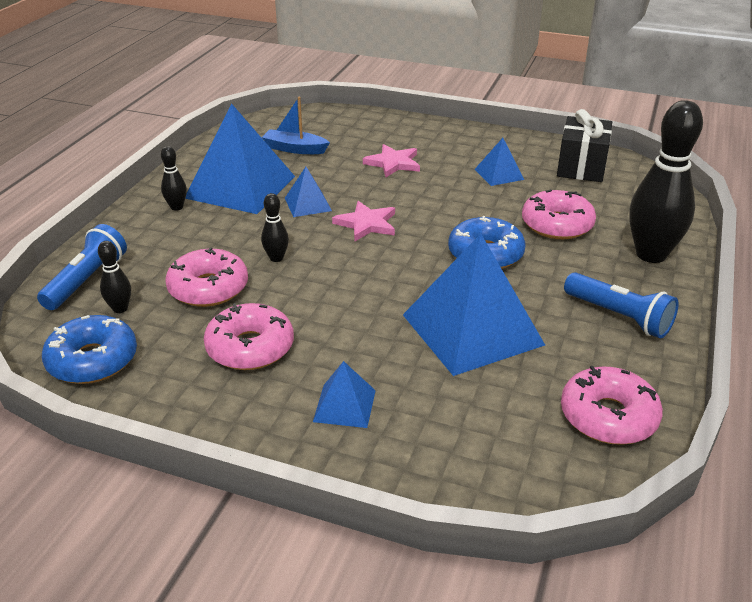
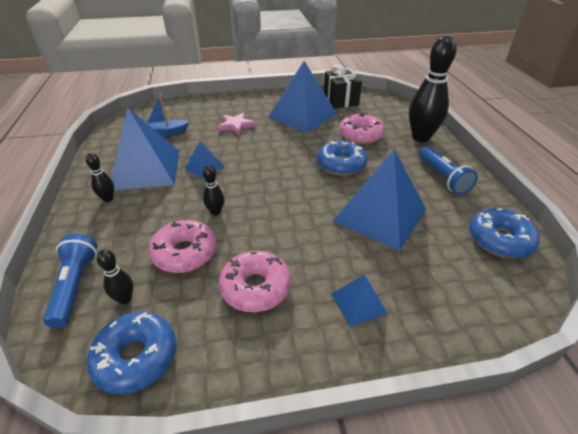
camera: 30 degrees left, 5 degrees up
pink star [332,201,395,241] -> none
blue pyramid [475,138,524,186] -> blue pyramid [268,61,337,133], size x2.14
pink donut [561,366,663,445] -> blue donut [469,208,540,258]
blue flashlight [564,272,679,338] -> blue flashlight turned 60 degrees clockwise [419,146,478,195]

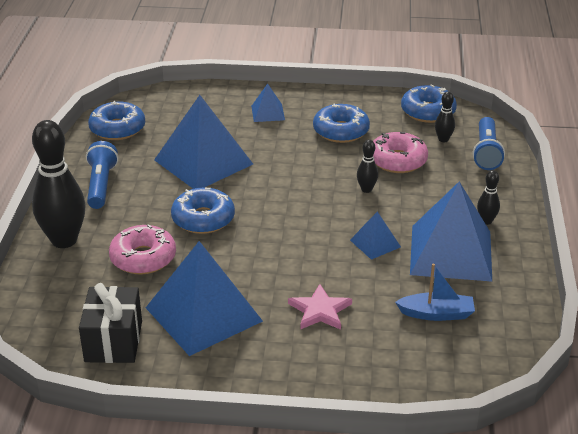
camera: 165 degrees left, 5 degrees down
pink donut [219,251,291,312] -> blue donut [313,103,370,143]

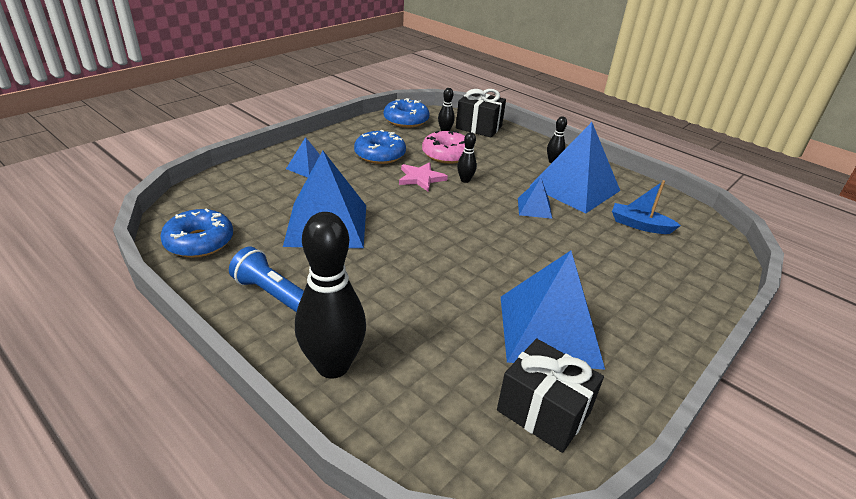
camera: 55 degrees left, 0 degrees up
pink donut [109,224,176,275] -> none
blue donut [171,188,235,234] -> none
pink star [288,284,352,330] -> pink star moved to [399,162,448,192]
blue boat [395,264,475,321] -> blue boat turned 105 degrees counterclockwise [612,180,681,234]
blue flashlight [473,117,505,170] -> black gift [456,89,506,138]

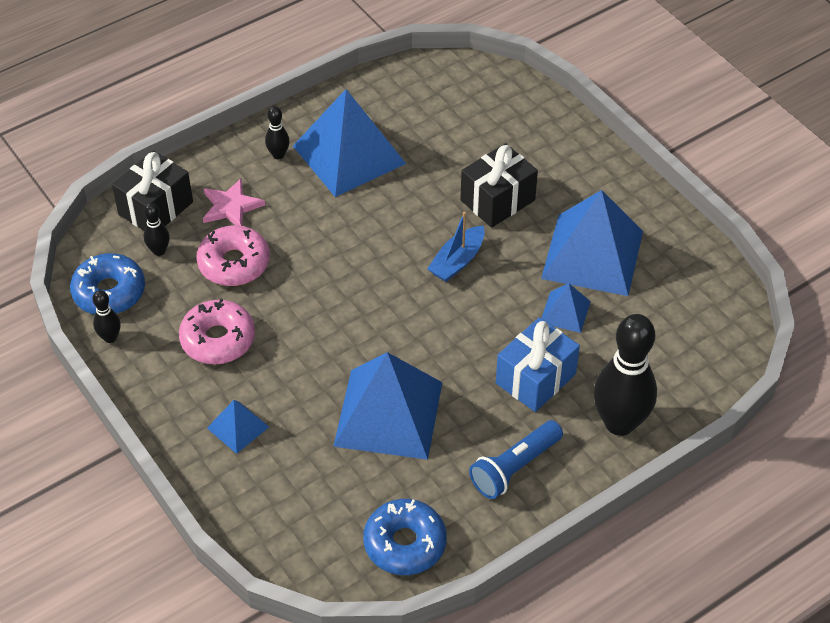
camera: 75 degrees left, 15 degrees up
blue donut [354,130,406,164] -> pink donut [179,299,255,364]
pink star [399,162,448,192] -> pink star moved to [203,179,265,226]
black bowling pin [457,132,477,183] -> black bowling pin moved to [93,290,121,343]
black gift [497,339,604,453] -> black gift moved to [460,143,538,228]
blue pyramid [518,177,552,219] -> blue pyramid moved to [542,283,591,333]
blue boat [612,180,681,234] -> blue boat moved to [427,212,485,282]
none -> blue gift [496,317,580,412]

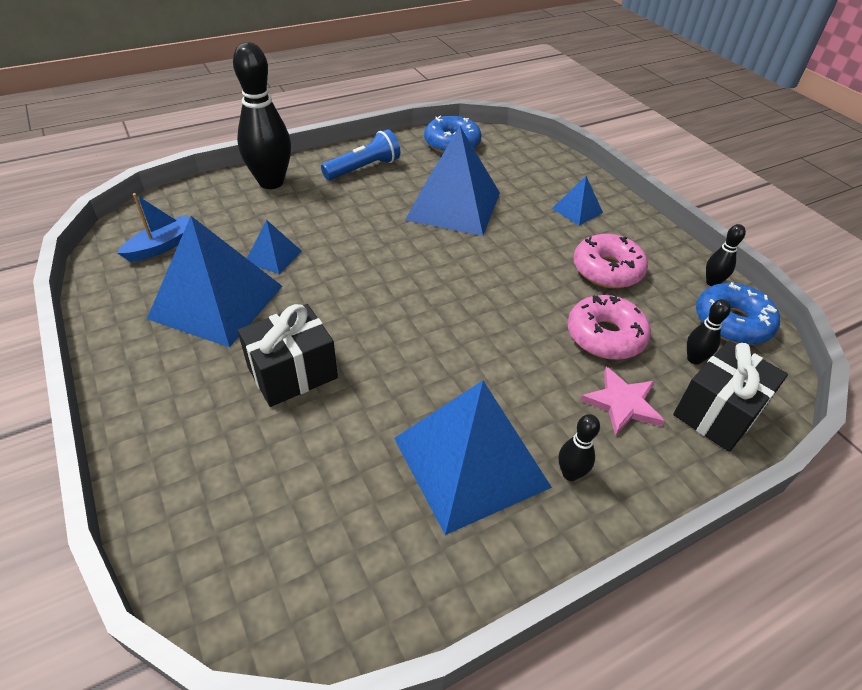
camera: 175 degrees left, 5 degrees down
blue boat [427,212,485,282] -> blue boat moved to [117,193,190,262]
blue gift [496,317,580,412] -> none

